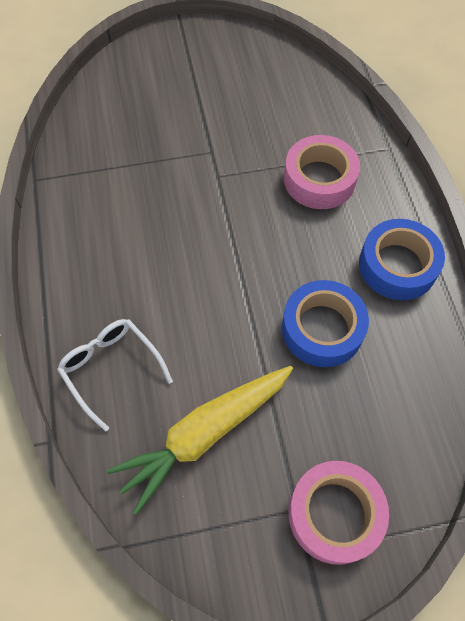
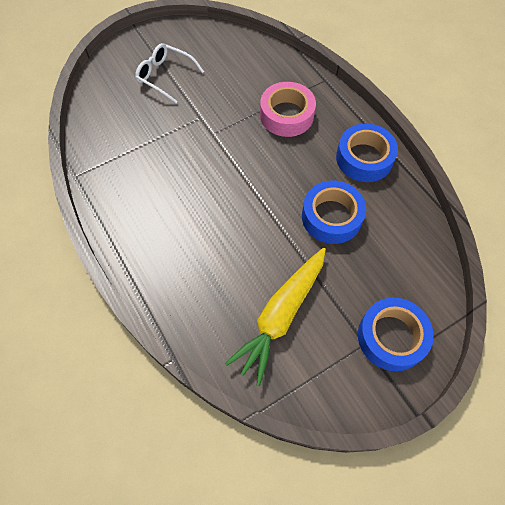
camera: 20 degrees left, 0 degrees up
white glasses [57,319,173,432] -> white glasses moved to [135,43,204,103]
pink tape [289,461,389,565] -> blue tape [358,297,434,371]

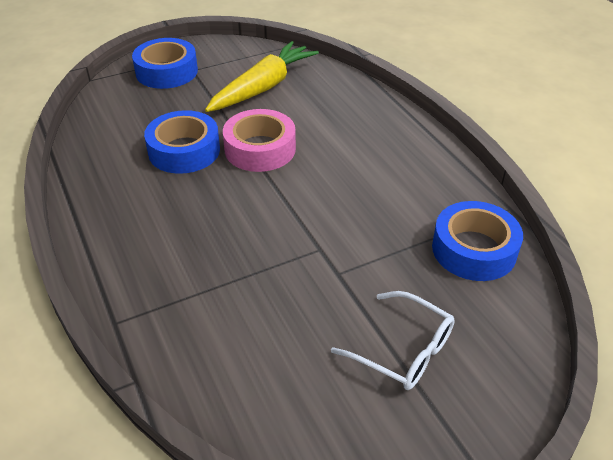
camera: 175 degrees left, 20 degrees down
pink tape [260,82,316,137] -> pink tape moved to [223,109,296,172]
blue tape [336,124,398,182] -> blue tape moved to [432,201,523,281]

